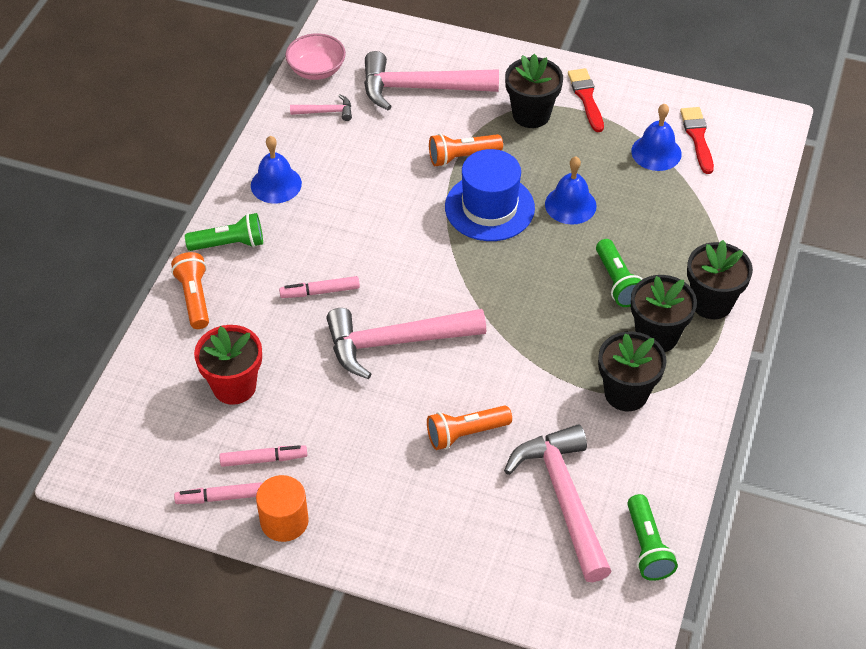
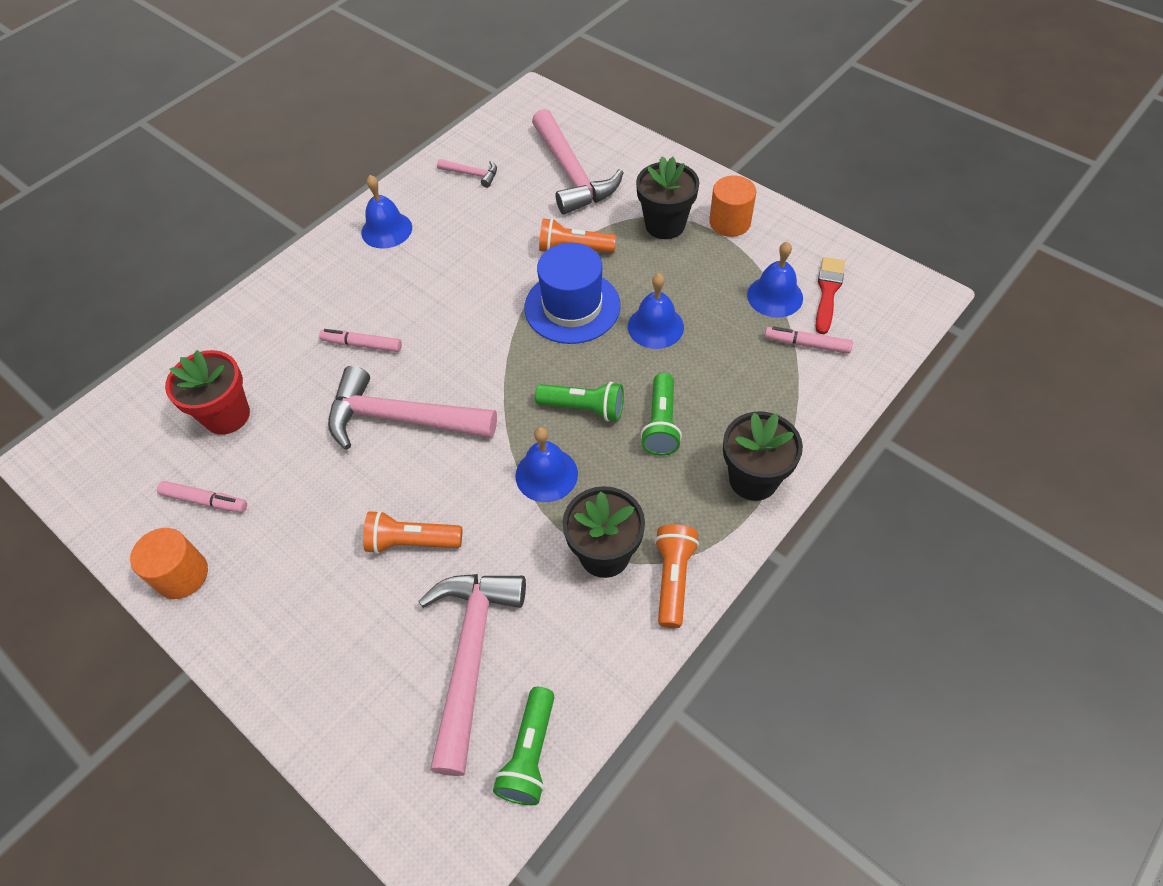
camera: 25 degrees right, 5 degrees up
orange flashlight [171,252,209,329] -> orange flashlight moved to [655,524,699,628]
pink marker [174,482,262,504] -> pink marker moved to [764,326,853,354]
green flashlight [185,213,263,251] -> green flashlight moved to [535,382,624,422]
pink bowl [285,33,346,80] -> none
pink hammer [364,51,499,110] -> pink hammer turned 135 degrees counterclockwise [532,109,624,214]
red brush [568,68,604,132] -> orange cylinder [709,176,756,237]
black flower pot [631,275,697,352] -> none
none -> blue bell [515,427,578,502]

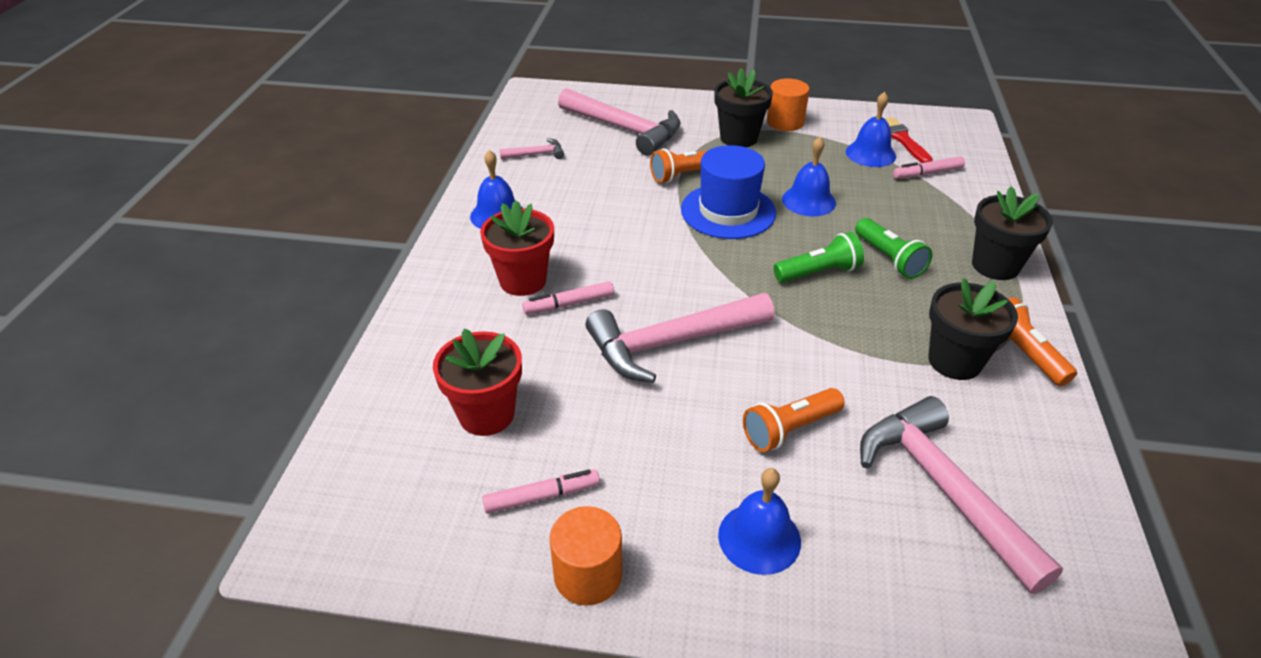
camera: 35 degrees left, 15 degrees down
green flashlight [493,687,554,805] -> none
blue bell [515,427,578,502] -> blue bell moved to [718,468,801,575]
none -> red flower pot [480,200,554,296]

